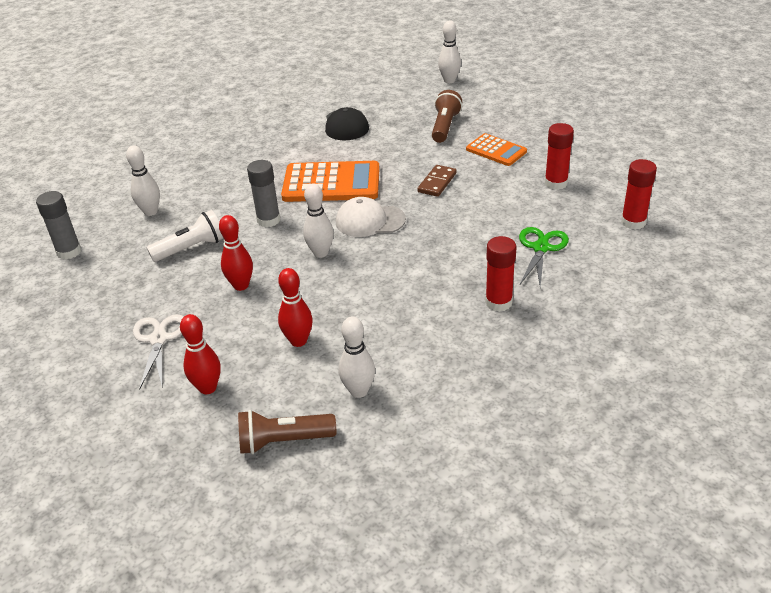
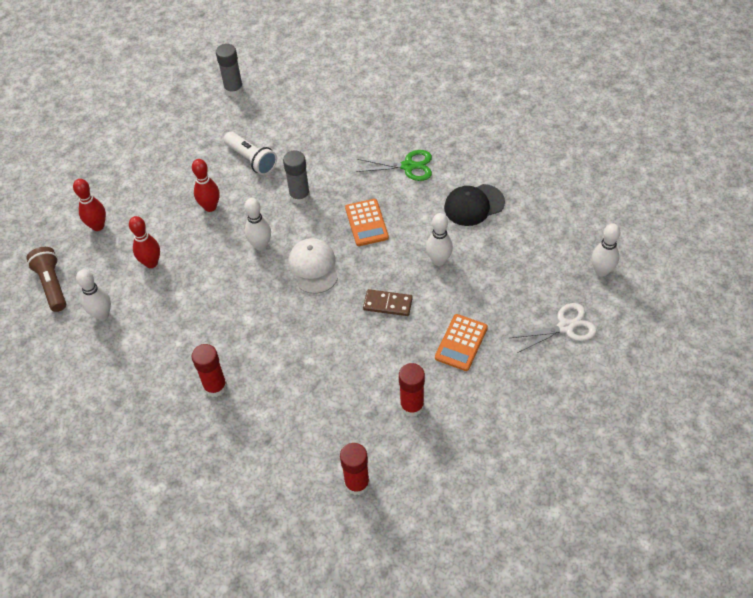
camera: 75 degrees right, 15 degrees up
white bowling pin [126,146,160,216] -> white bowling pin moved to [426,213,453,266]
white scissors [133,314,183,390] -> white scissors moved to [511,303,597,353]
orange calculator [281,161,380,202] -> orange calculator [345,199,389,246], size x0.58
brown flashlight [432,90,462,143] -> none
green scissors [519,227,569,287] -> green scissors moved to [356,150,432,181]

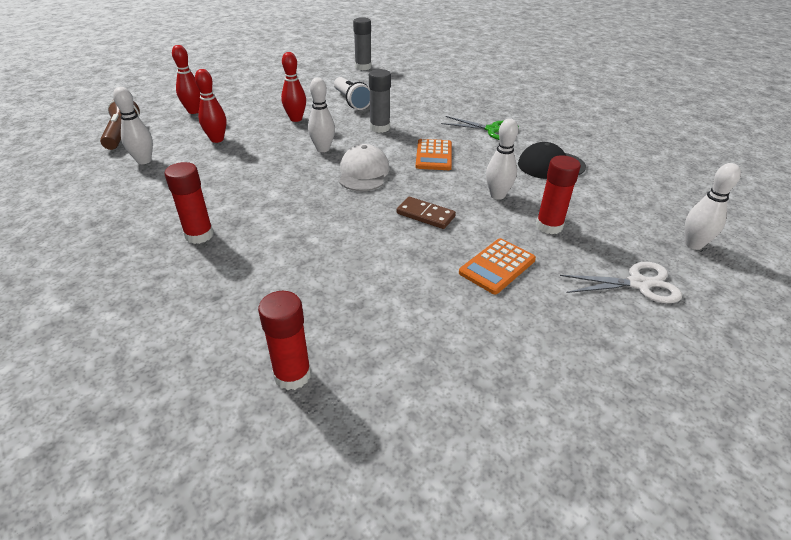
camera: 15 degrees right, 15 degrees down
red glue stick [399,363,425,417] -> red glue stick moved to [536,155,581,234]

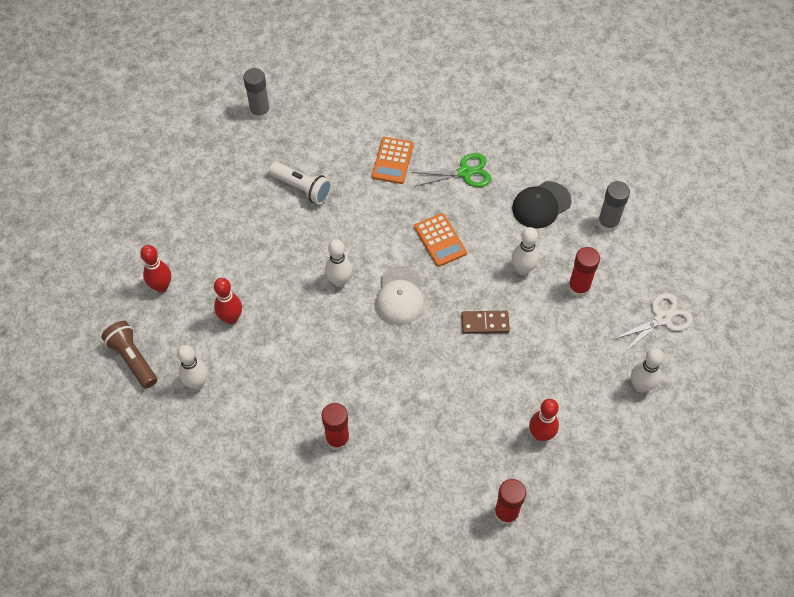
camera: 30 degrees left, 20 degrees up
red bowling pin [281,52,306,122] -> red bowling pin moved to [529,399,559,441]
white cap [339,144,390,191] -> white cap turned 150 degrees counterclockwise [376,266,424,325]
grey glue stick [369,69,391,133] -> grey glue stick moved to [597,181,630,232]
orange calculator [459,238,536,294] -> orange calculator moved to [372,137,414,184]
white bowling pin [685,163,741,250] -> white bowling pin moved to [631,348,664,393]

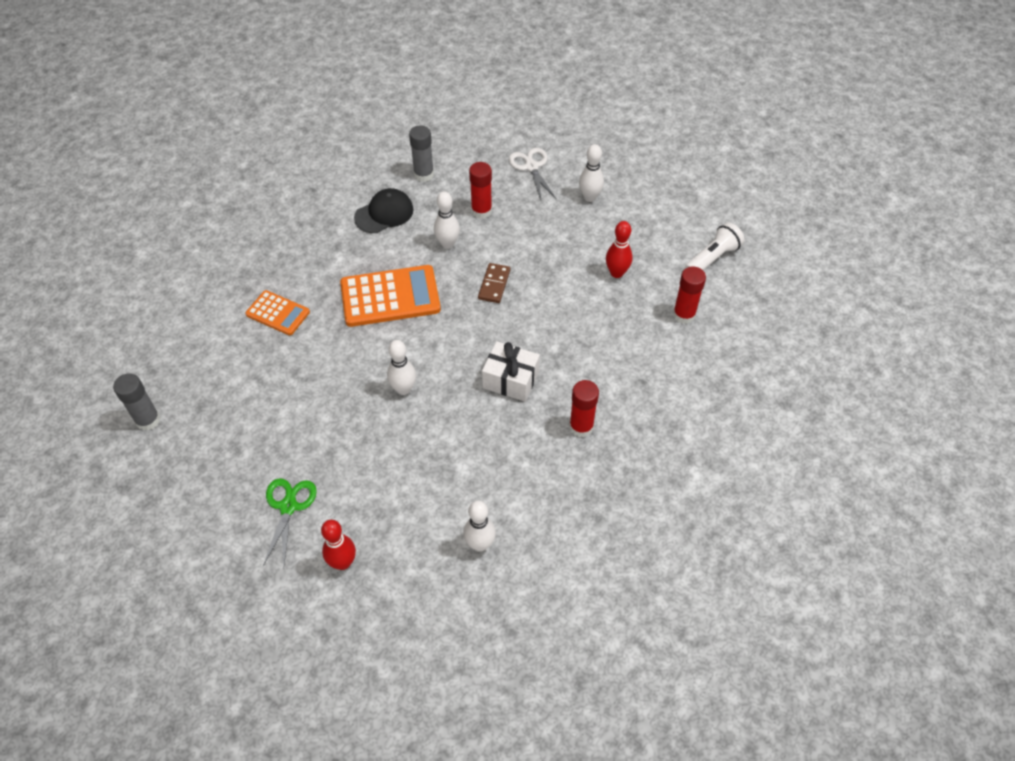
camera: 75 degrees left, 5 degrees down
brown flashlight [101,321,157,389] -> none
red bowling pin [214,278,242,324] -> none
white flashlight [269,162,332,205] -> white flashlight moved to [685,222,745,270]
white cap [376,266,424,325] -> none
green scissors [411,153,491,187] -> green scissors moved to [263,478,317,566]
orange calculator [414,213,467,267] -> orange calculator [340,265,441,327], size x1.72
black cap [512,181,571,228] -> black cap turned 105 degrees counterclockwise [354,188,413,233]
none -> white gift [482,341,540,402]

